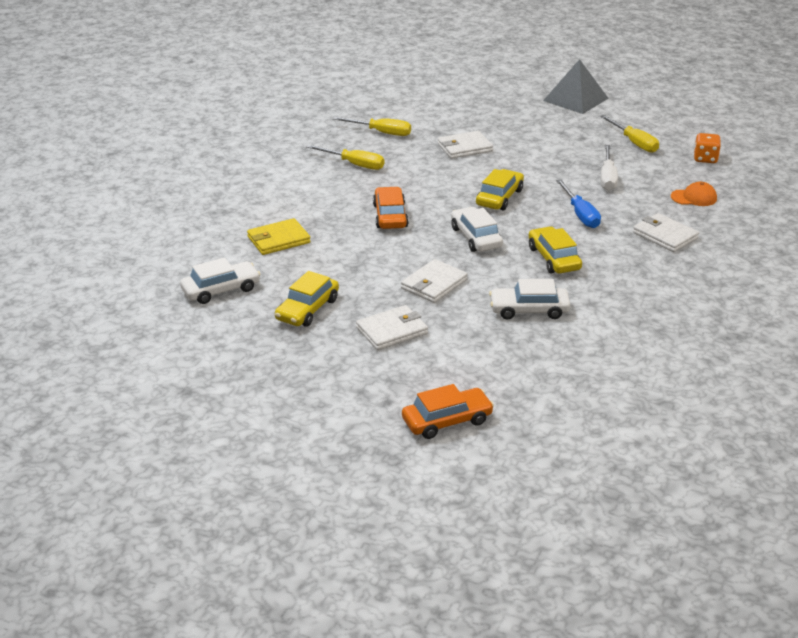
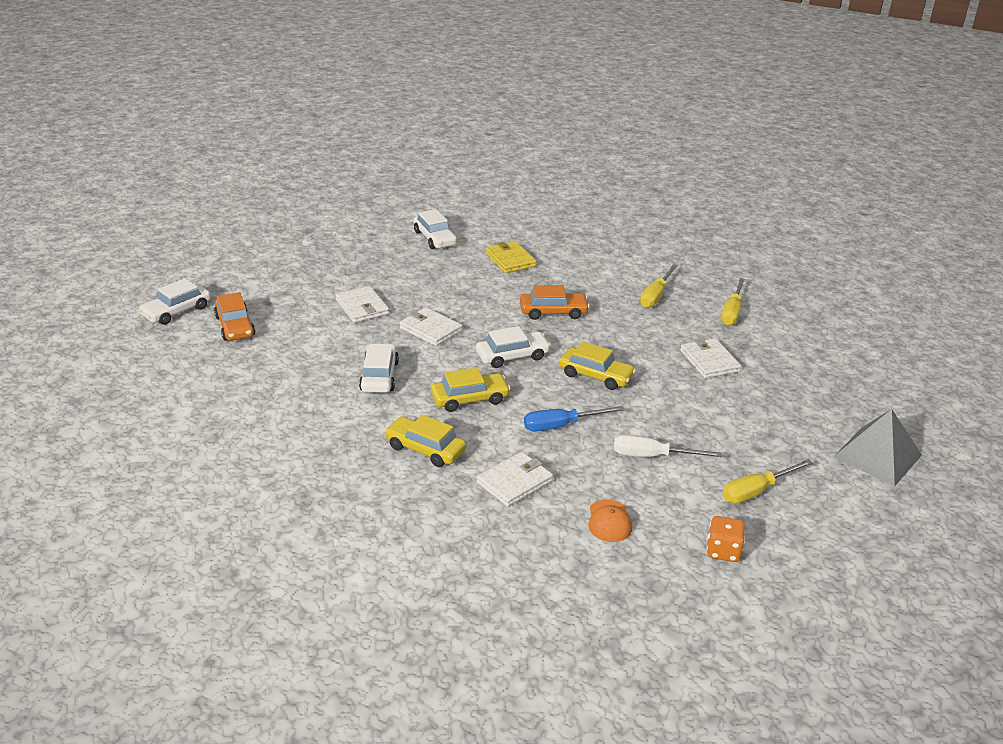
camera: 90 degrees right, 0 degrees up
yellow car [275,271,339,327] -> yellow car moved to [384,415,466,467]
none -> white car [138,278,211,325]

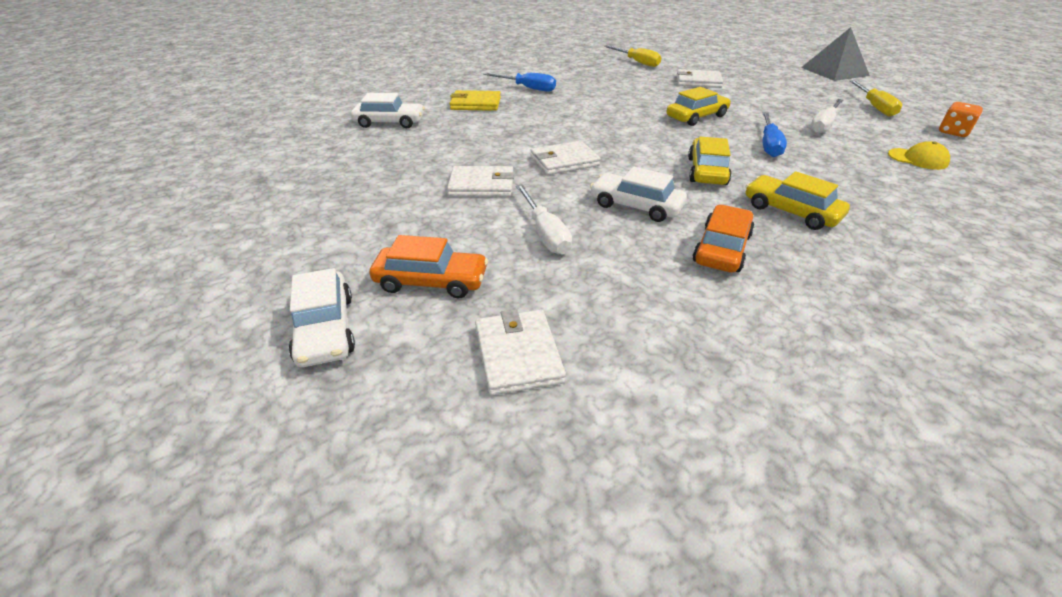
camera: 60 degrees left, 5 degrees up
yellow car [384,415,466,467] -> yellow car turned 75 degrees clockwise [746,171,850,230]
white car [476,326,551,368] -> none
white wallet [477,452,553,507] -> white wallet moved to [475,309,566,396]
orange car [520,285,590,320] -> orange car moved to [693,205,754,273]
orange cap [588,499,632,542] -> yellow cap [888,141,950,170]
yellow screwdriver [640,264,678,308] -> none
none -> blue screwdriver [483,72,556,92]
none -> white screwdriver [516,184,572,255]

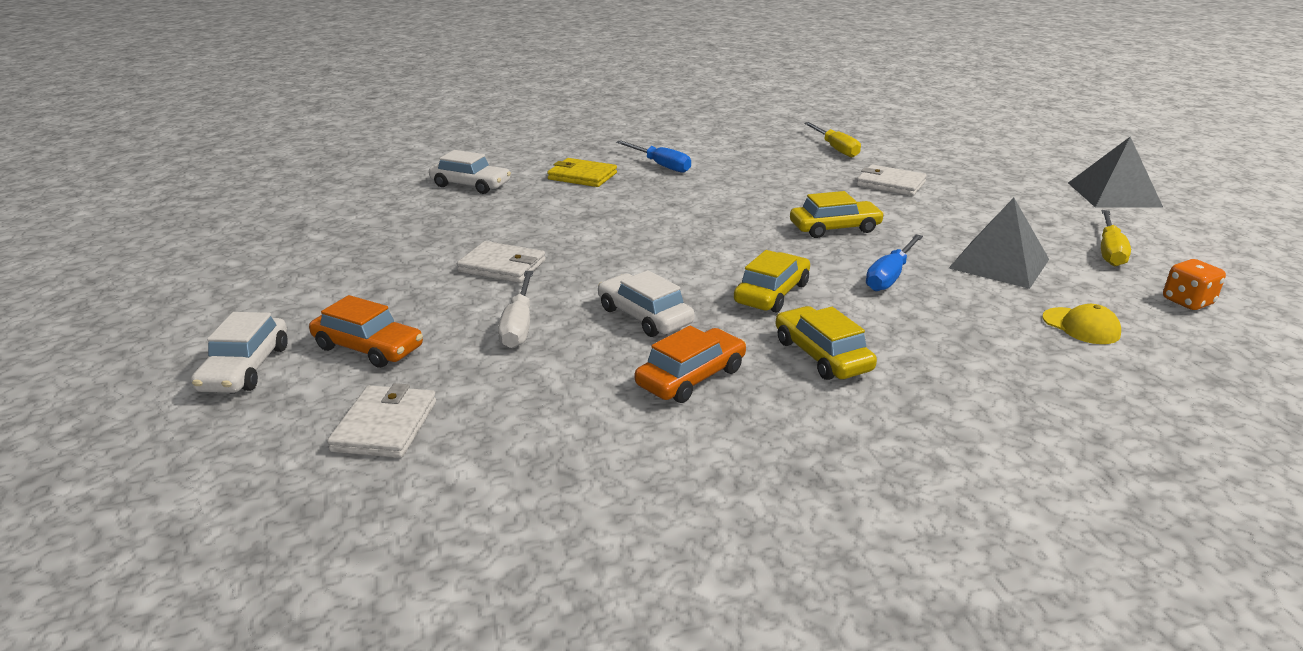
camera: 20 degrees right, 10 degrees down
white wallet [530,141,600,175] -> none
white screwdriver [810,99,844,134] -> grey pyramid [949,198,1049,289]

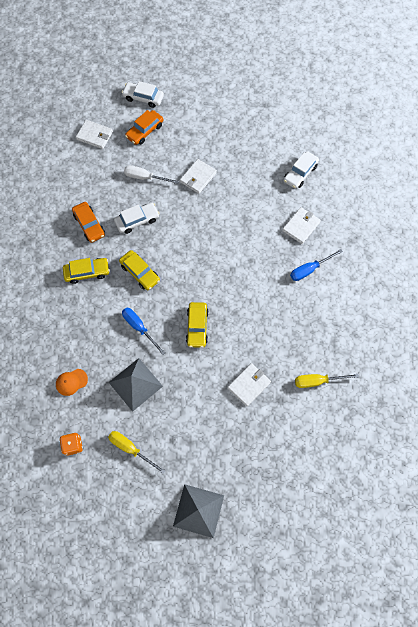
camera: 105 degrees right, 40 degrees up
yellow wallet [547,158,617,187] -> white wallet [282,207,321,244]
yellow cap [1042,304,1121,344] -> orange cap [56,369,88,396]

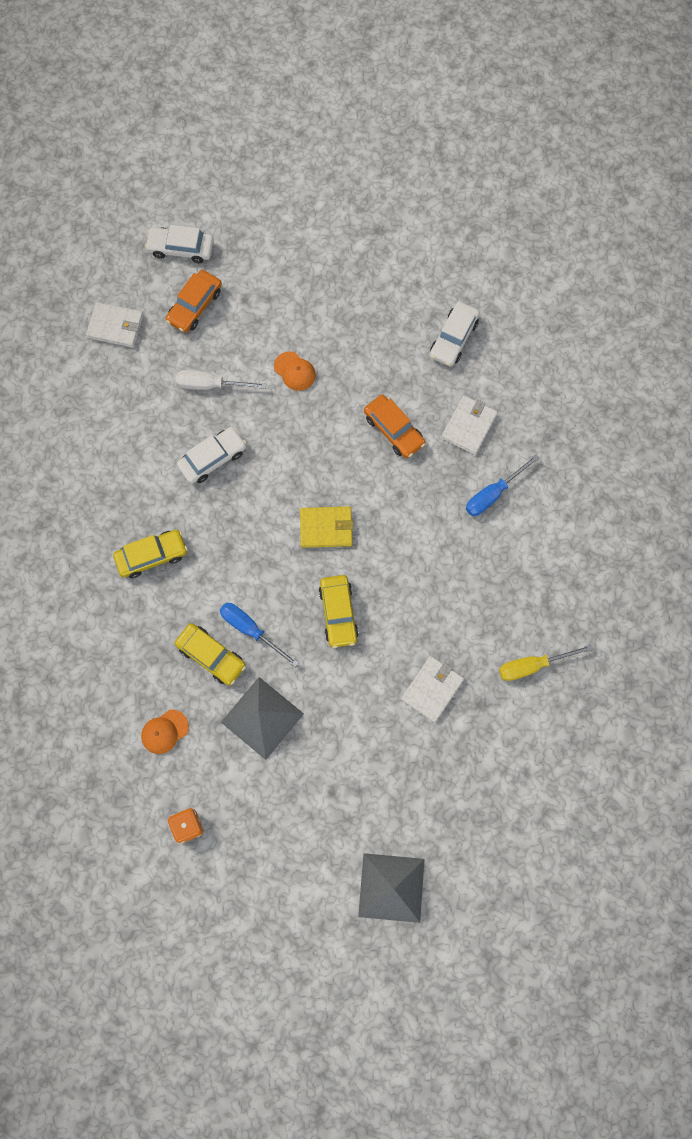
camera: 10 degrees left, 5 degrees up
orange car [72,202,105,243] -> orange car moved to [364,394,425,458]
yellow screwdriver [108,431,166,474] -> none
yellow car [119,250,160,290] -> yellow car moved to [175,623,246,686]
white wallet [180,159,217,194] -> orange cap [274,351,316,391]
none -> yellow wallet [300,506,353,548]

